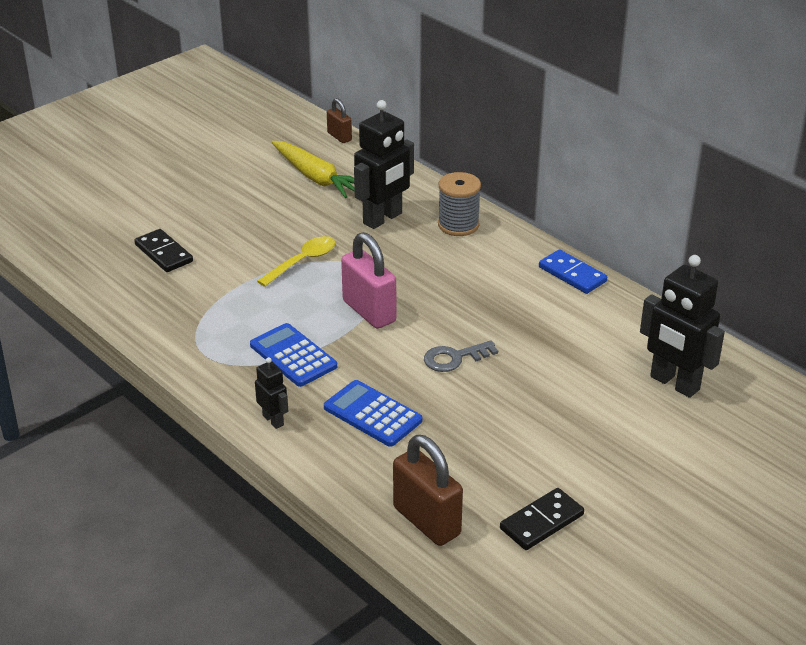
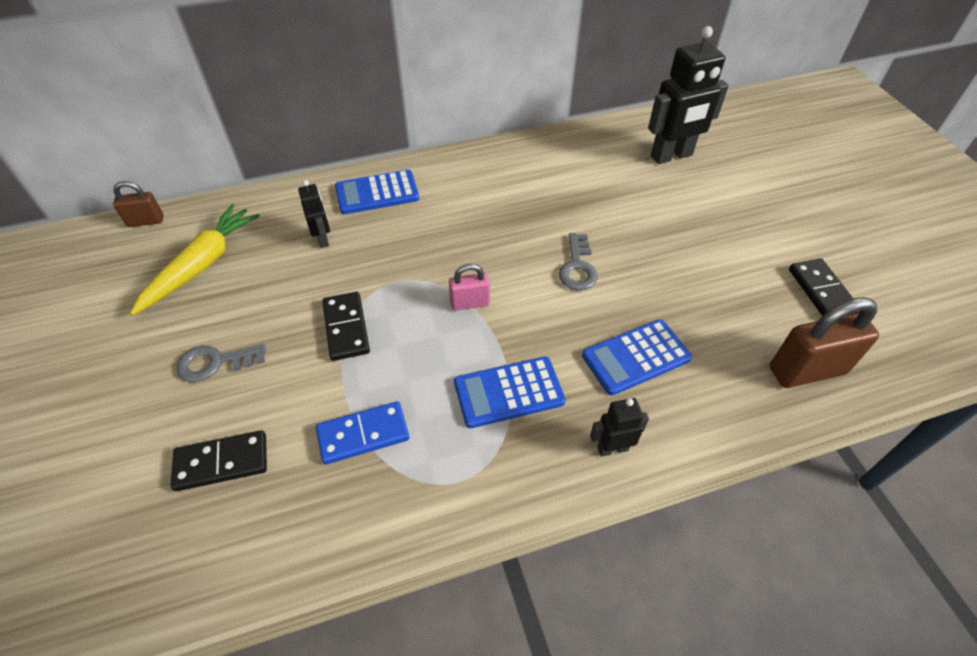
camera: 65 degrees left, 15 degrees up
yellow spoon [257,236,335,287] -> black domino [322,292,370,361]
yellow carrot [271,141,355,198] -> yellow carrot turned 45 degrees counterclockwise [130,204,260,316]
pink padlock [341,232,396,329] -> pink padlock [449,264,490,311], size x0.55
black robot [354,100,414,229] -> black robot [298,180,330,248], size x0.50
grey spool [438,172,481,236] -> blue calculator [335,170,419,214]
blue domino [539,249,607,294] -> blue domino moved to [316,401,409,464]
none -> grey key [176,344,266,382]

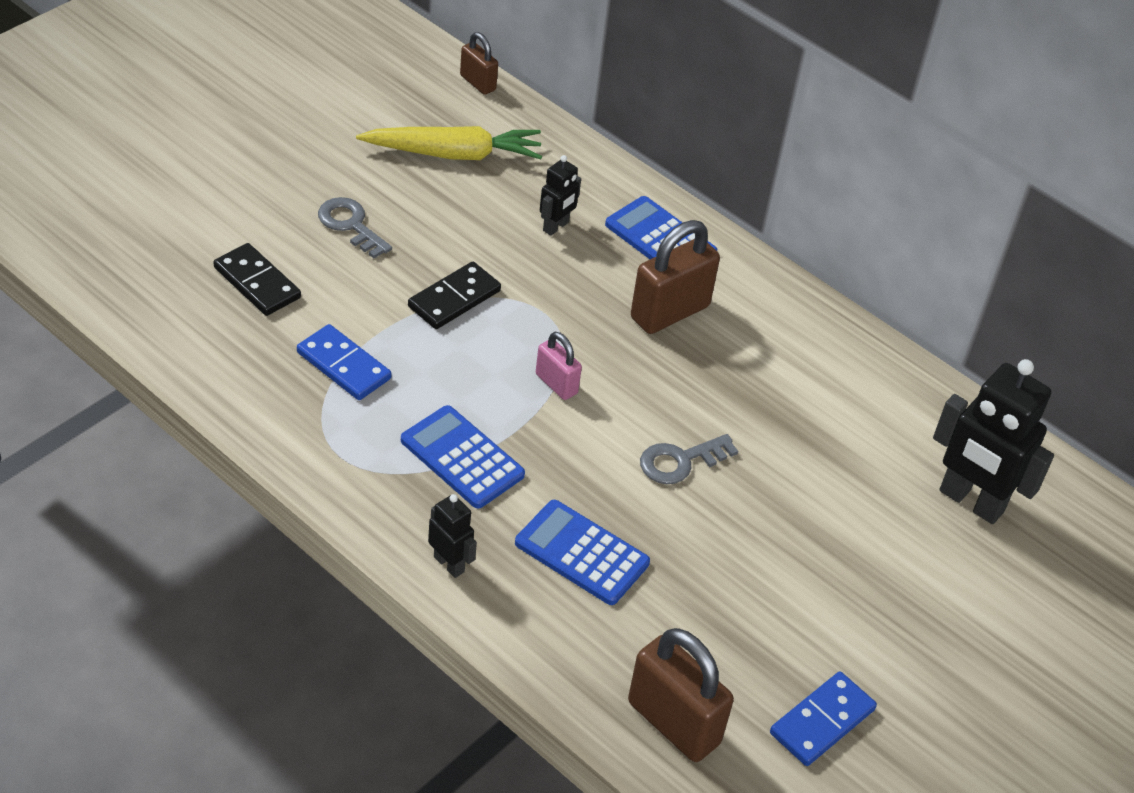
camera: 55 degrees right, 5 degrees down
black domino [789,258,861,316] -> blue domino [770,671,877,766]
none -> brown padlock [631,220,720,334]

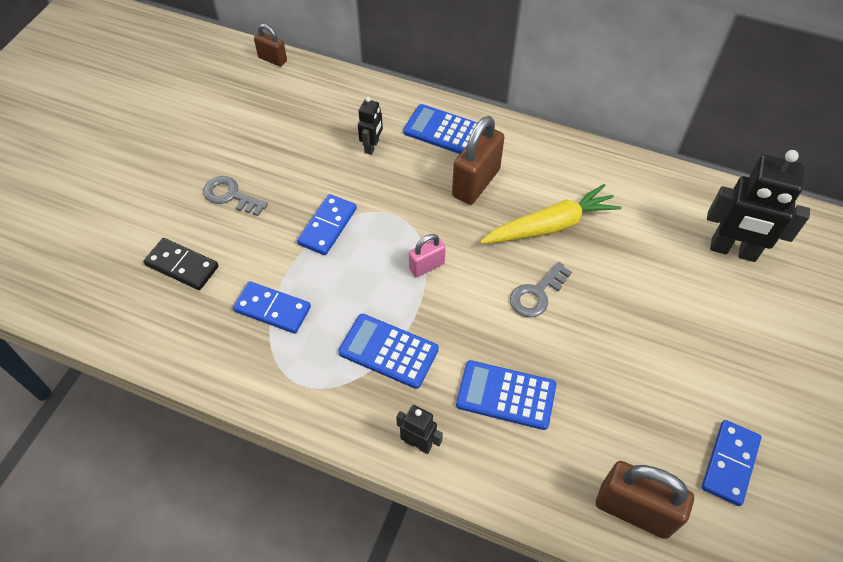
camera: 15 degrees left, 10 degrees up
yellow carrot [356,126,542,160] -> yellow carrot moved to [480,184,621,244]
black domino [408,262,501,329] -> blue domino [297,194,357,255]
pink padlock [536,332,582,400] -> pink padlock turned 60 degrees counterclockwise [409,234,446,277]

